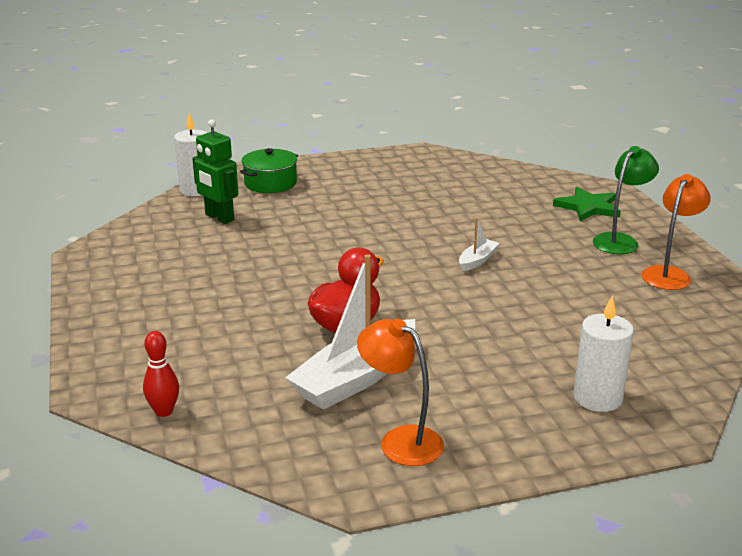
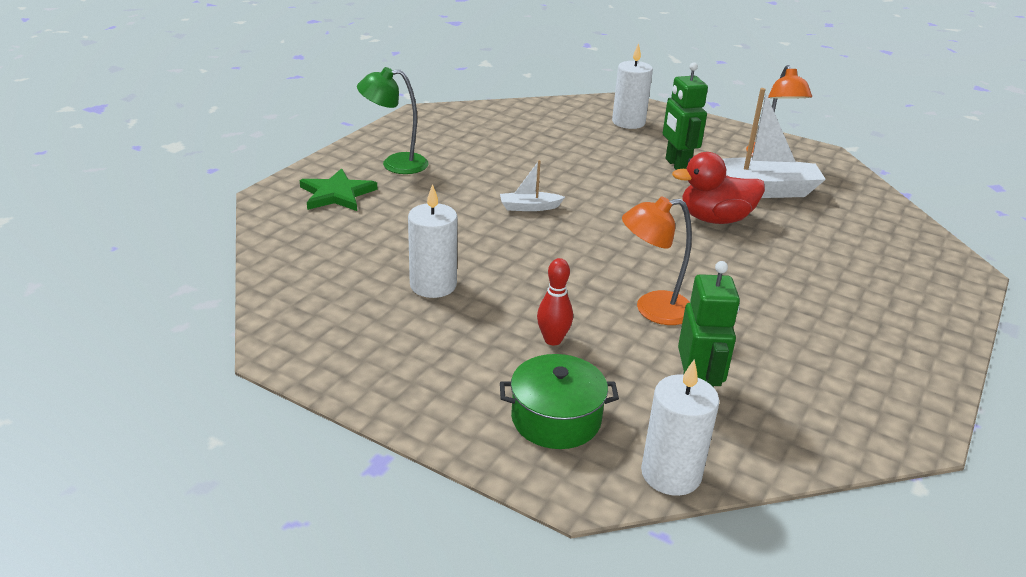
camera: 135 degrees left, 5 degrees up
red bowling pin [143,331,179,417] -> red bowling pin moved to [537,258,573,345]
orange lamp [642,174,711,290] -> orange lamp moved to [622,196,692,325]
none -> white candle [408,184,457,298]
none -> green robot [663,62,708,170]

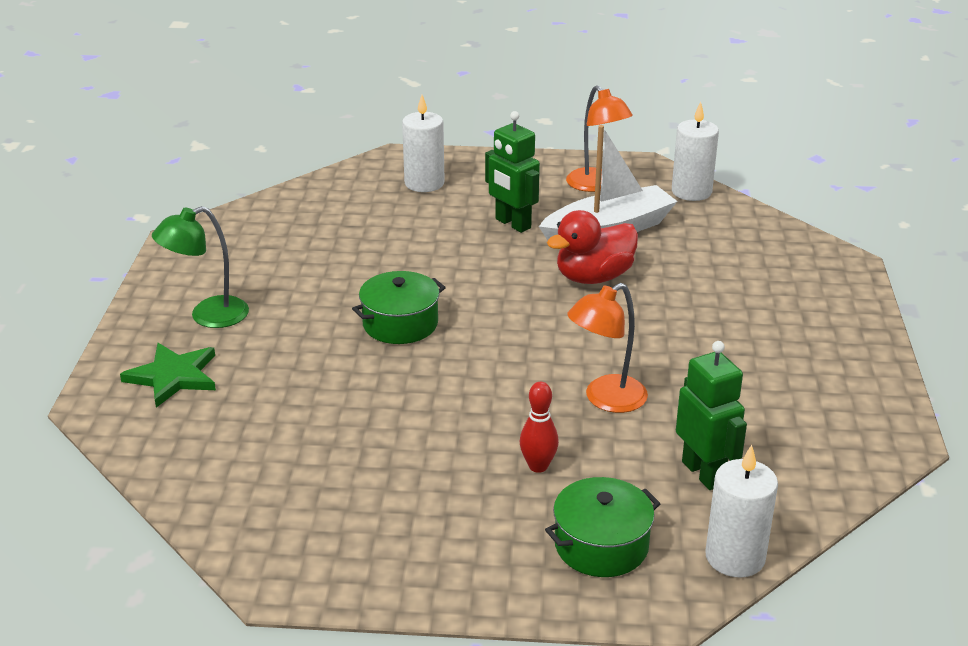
camera: 25 degrees left, 0 degrees up
white candle [408,184,457,298] -> white candle moved to [672,102,719,201]
white boat [500,160,565,211] -> green pot [352,271,446,344]

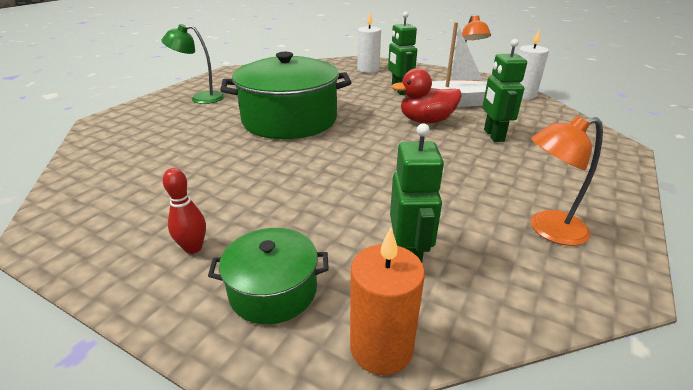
camera: 25 degrees right, 0 degrees up
green star [120,343,216,408] -> none
green pot [352,271,446,344] -> green pot [220,52,352,139], size x2.00
red bowling pin [520,382,559,473] -> red bowling pin moved to [163,168,206,254]
orange lamp [567,283,648,413] -> orange lamp moved to [531,116,603,246]
white candle [705,445,778,578] -> orange candle [350,228,425,375]
none -> green robot [482,39,527,142]

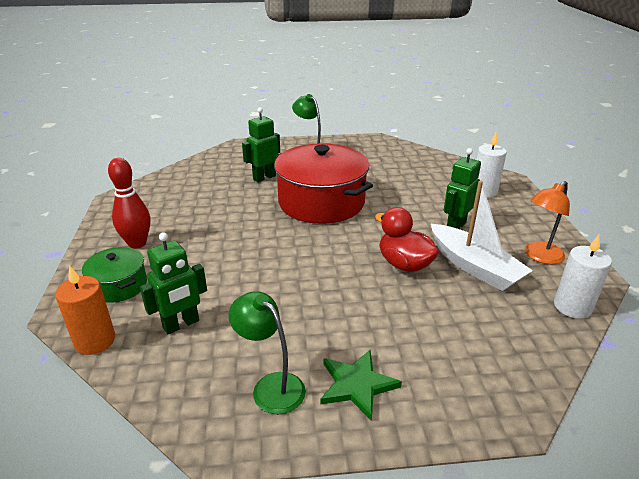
camera: 55 degrees right, 0 degrees up
red bowling pin [163,168,206,254] -> red bowling pin [108,158,150,249], size x1.62
green pot [220,52,352,139] -> red pot [274,143,373,224]
green robot [482,39,527,142] -> green robot moved to [242,107,280,182]
orange lamp [531,116,603,246] -> green lamp [228,291,306,414]
none -> green star [320,350,402,421]

